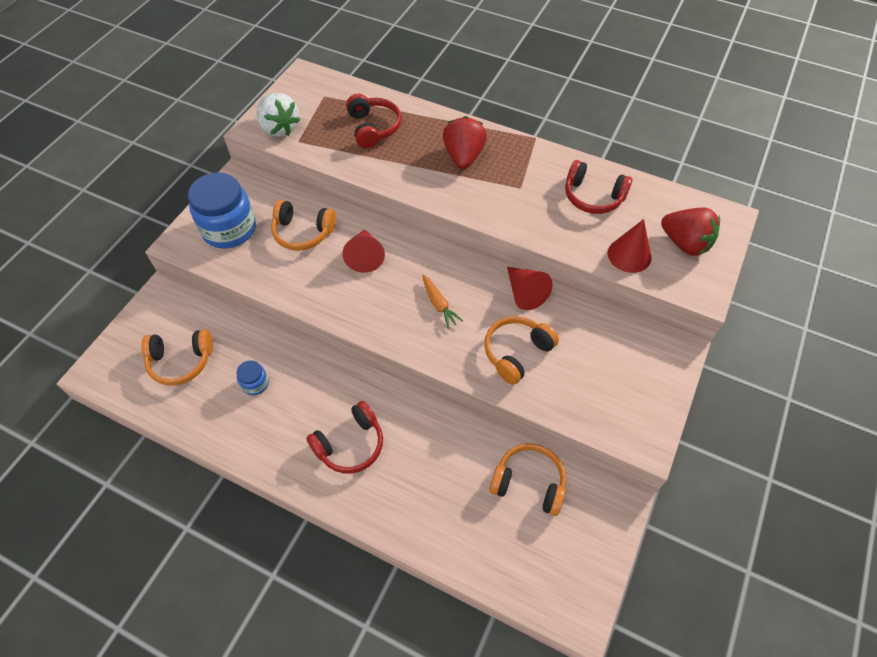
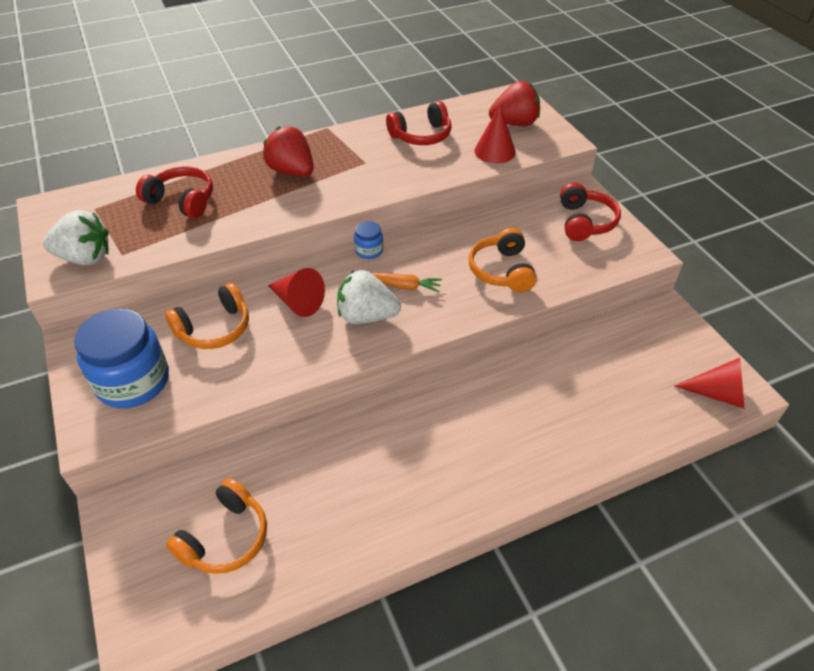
camera: 50 degrees left, 10 degrees down
blue jar [237,360,269,395] -> blue jar moved to [354,221,383,259]
red headphones [306,401,383,474] -> red headphones moved to [560,183,621,241]
orange headphones [489,443,566,516] -> none
red cone [507,267,553,310] -> red cone moved to [674,358,744,408]
none -> white strawberry [337,270,401,324]

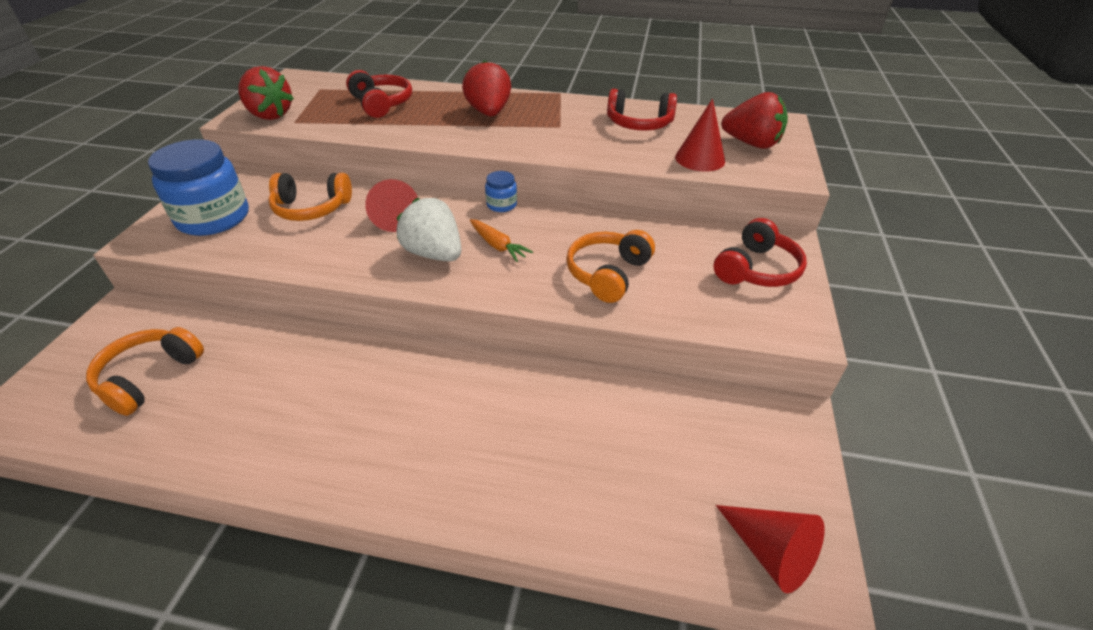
camera: 35 degrees right, 5 degrees down
white strawberry [43,210,109,265] -> red strawberry [238,66,294,120]
orange headphones [166,478,267,574] -> orange headphones turned 135 degrees clockwise [86,327,204,416]

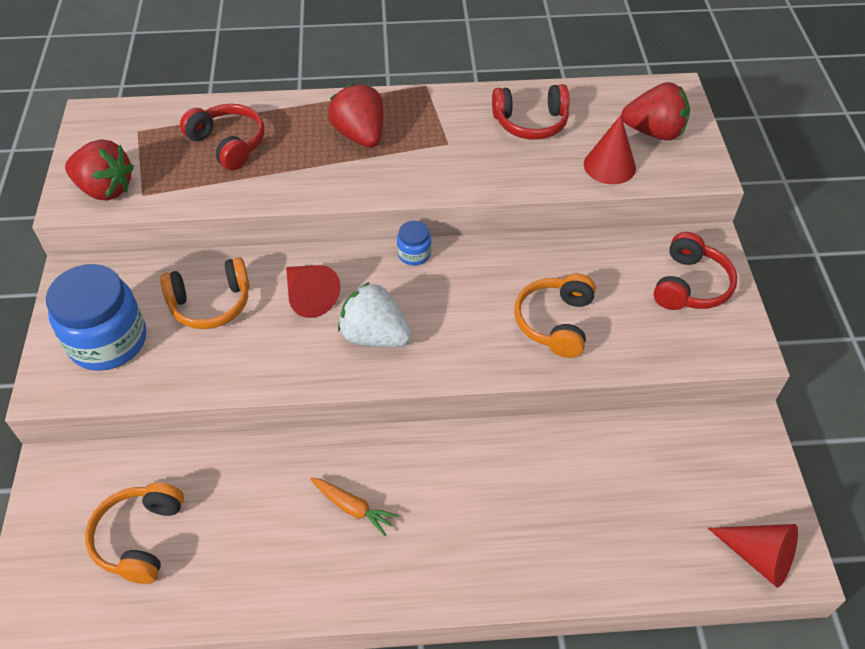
camera: 15 degrees left, 10 degrees up
orange carrot [470,219,533,262] -> orange carrot moved to [310,478,399,536]

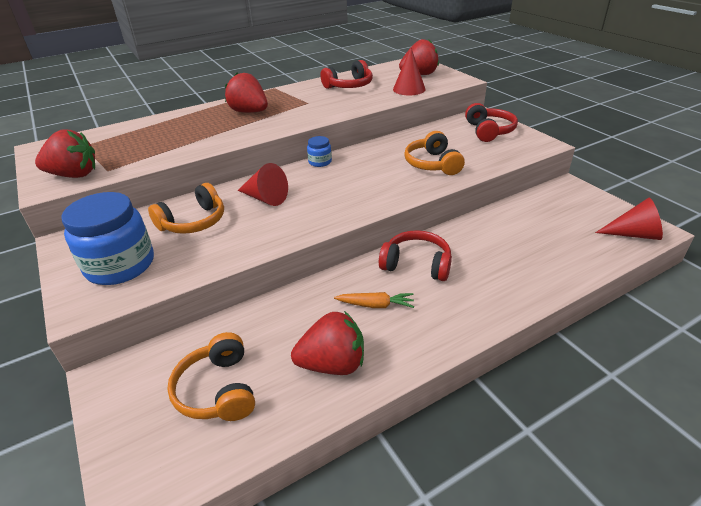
camera: 25 degrees left, 15 degrees down
red headphones [180,104,264,170] -> red headphones moved to [379,230,452,281]
white strawberry [338,282,411,347] -> none
none -> red strawberry [291,311,364,375]

